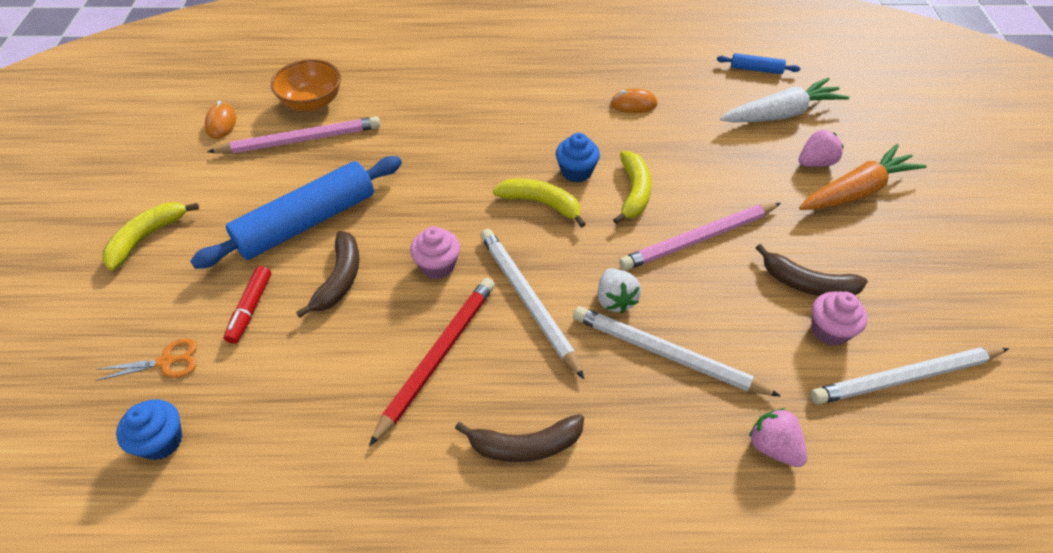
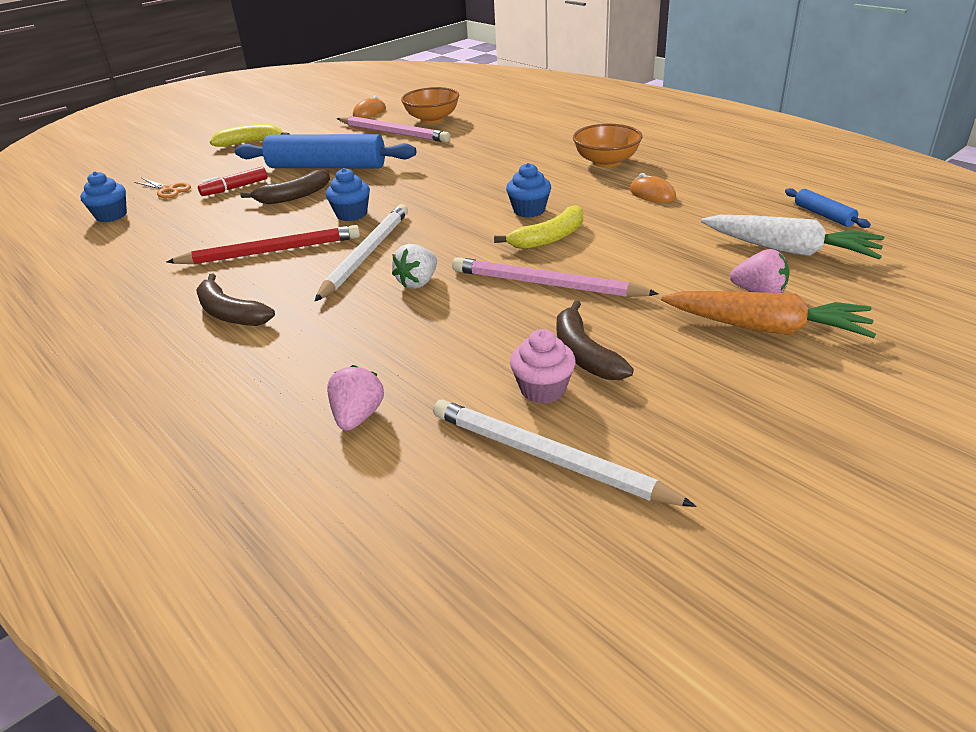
camera: 50 degrees right, 15 degrees down
pink cupcake [410,226,460,279] -> blue cupcake [326,168,370,221]
yellow banana [493,179,586,228] -> none
white pencil [573,306,781,397] -> none
none -> orange bowl [573,124,642,168]

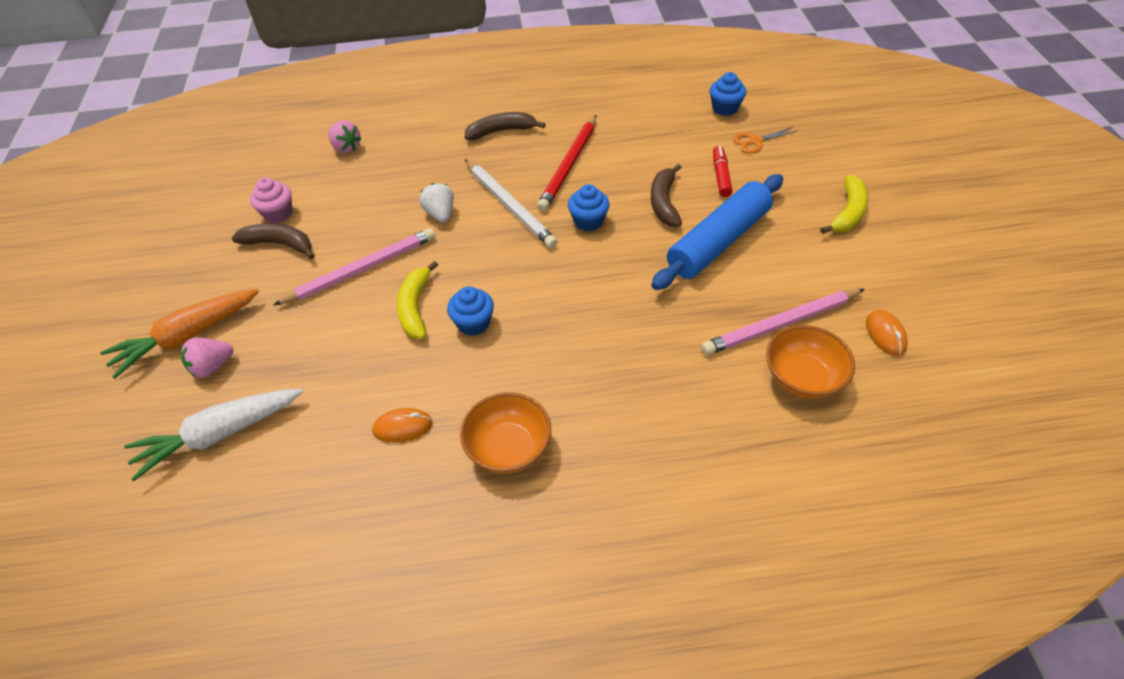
camera: 125 degrees right, 15 degrees up
white pencil [433,400,696,507] -> none
blue rolling pin [785,188,871,228] -> none

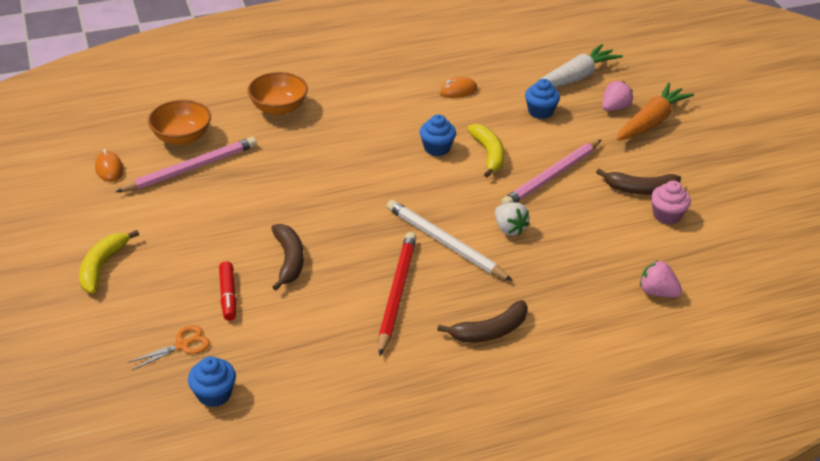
camera: 165 degrees right, 10 degrees down
orange bowl [460,392,551,474] -> orange bowl moved to [247,72,308,115]
blue cupcake [568,184,609,231] -> blue cupcake moved to [525,79,560,119]
blue rolling pin [651,174,783,290] -> none

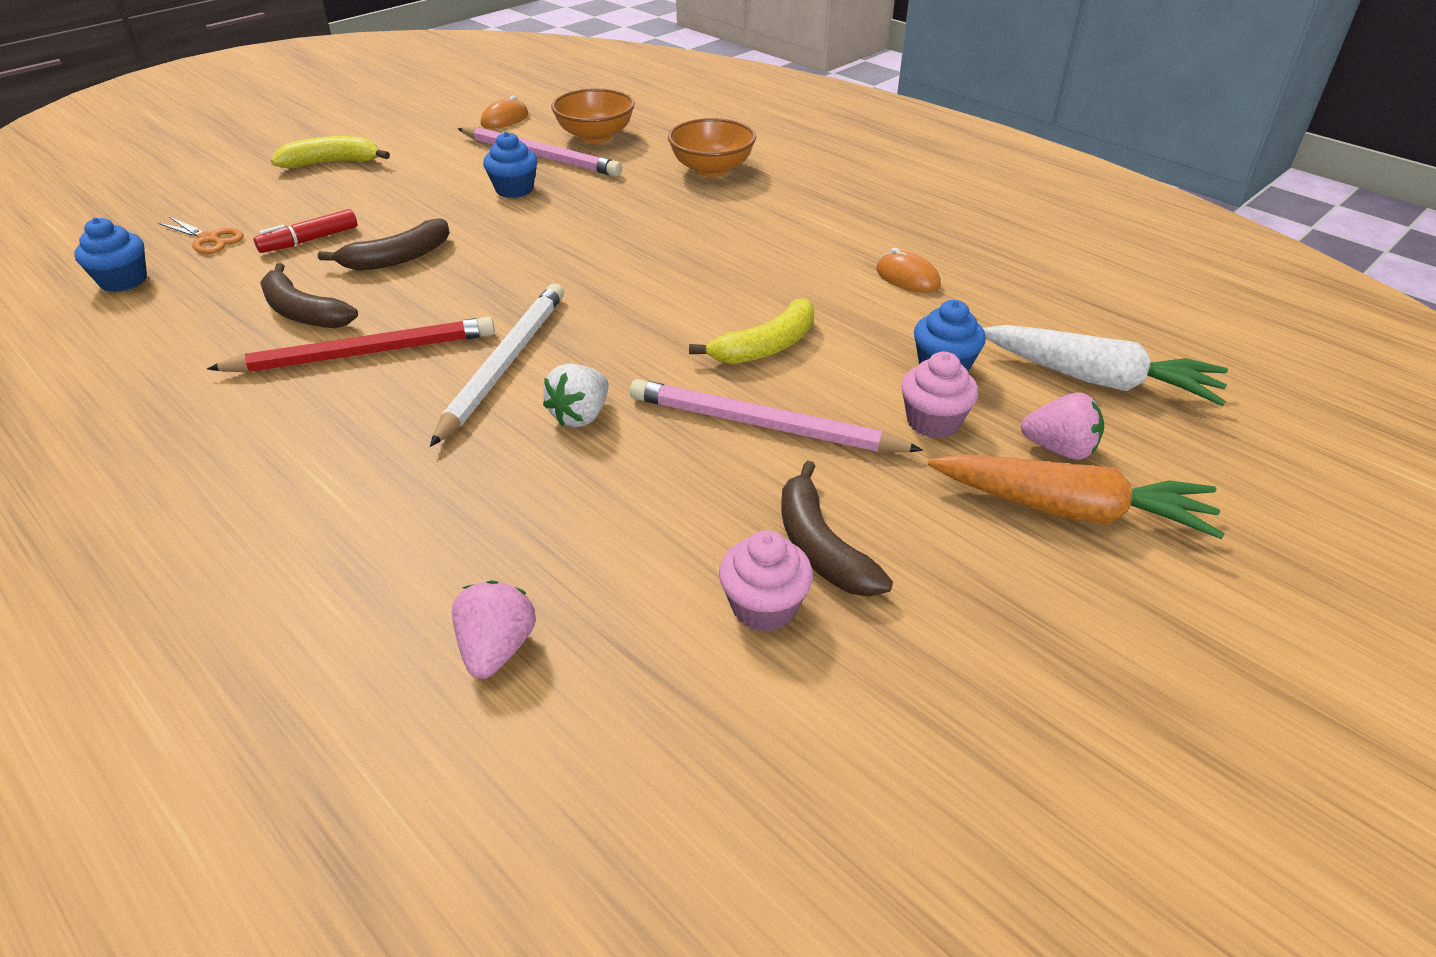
camera: 65 degrees right, 0 degrees up
blue cupcake [420,114,456,156] -> blue cupcake moved to [483,132,538,198]
brown banana [437,300,528,343] -> brown banana moved to [260,263,358,328]
none -> pink cupcake [901,352,978,438]

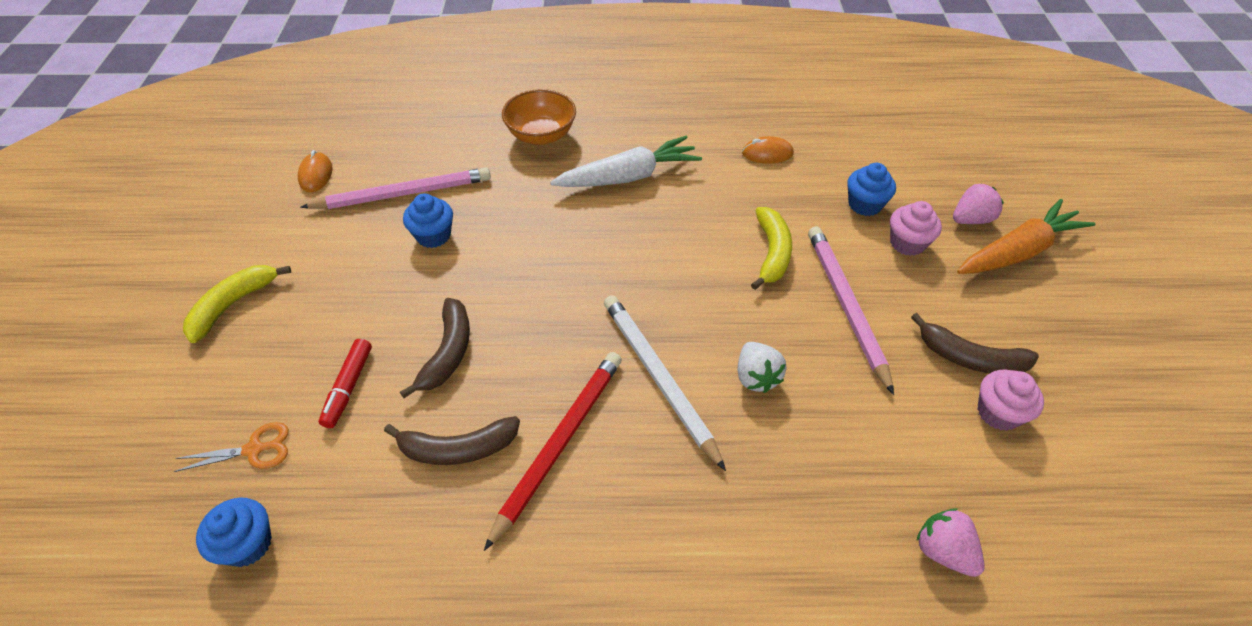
camera: 45 degrees left, 10 degrees up
orange bowl [551,88,635,143] -> none
pink pencil [630,379,923,452] -> pink pencil turned 105 degrees clockwise [808,227,894,395]
white carrot [983,325,1228,406] -> white carrot moved to [550,136,702,187]

